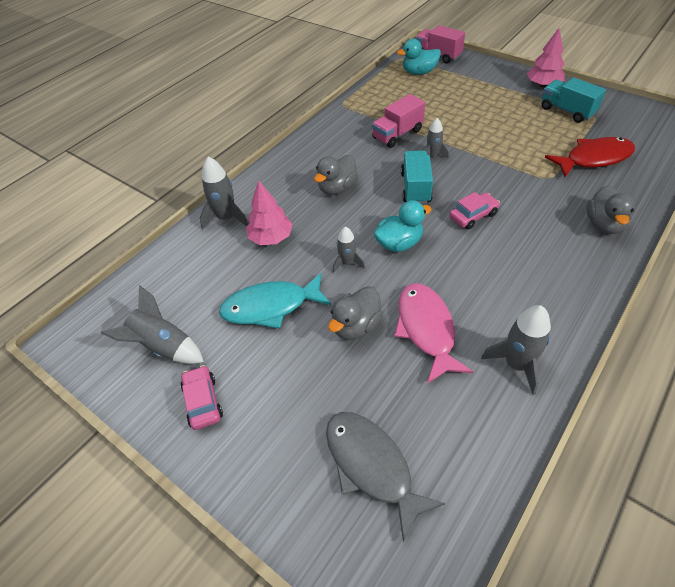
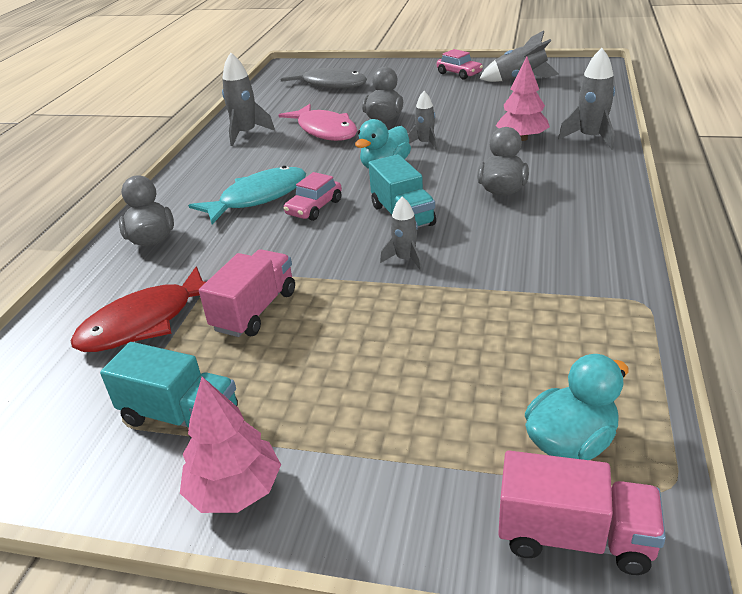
camera: 155 degrees right, 15 degrees down
turquoise fish [219,273,332,329] -> turquoise fish moved to [188,166,306,224]
pink truck [372,94,425,148] -> pink truck moved to [199,249,295,337]

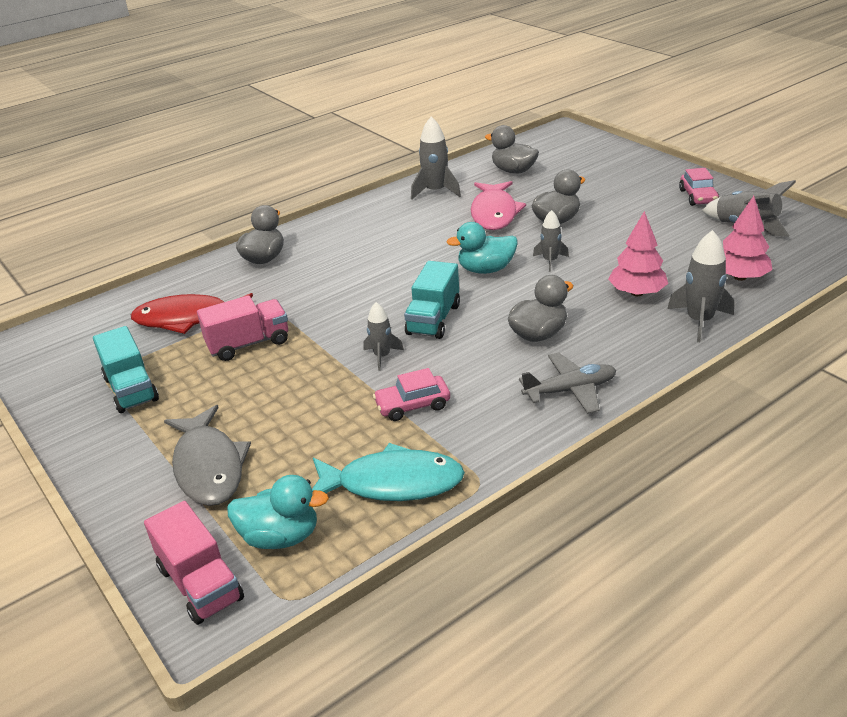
camera: 40 degrees right, 0 degrees up
pink tree [180,377,281,513] -> pink tree moved to [723,196,772,281]
turquoise fish [188,166,306,224] -> turquoise fish moved to [312,443,465,501]
grey fish [280,68,367,88] -> grey fish moved to [164,405,251,506]
pink car [284,172,342,221] -> pink car moved to [373,368,450,421]
none -> grey duck [485,125,539,174]
none -> grey plane [519,352,616,414]

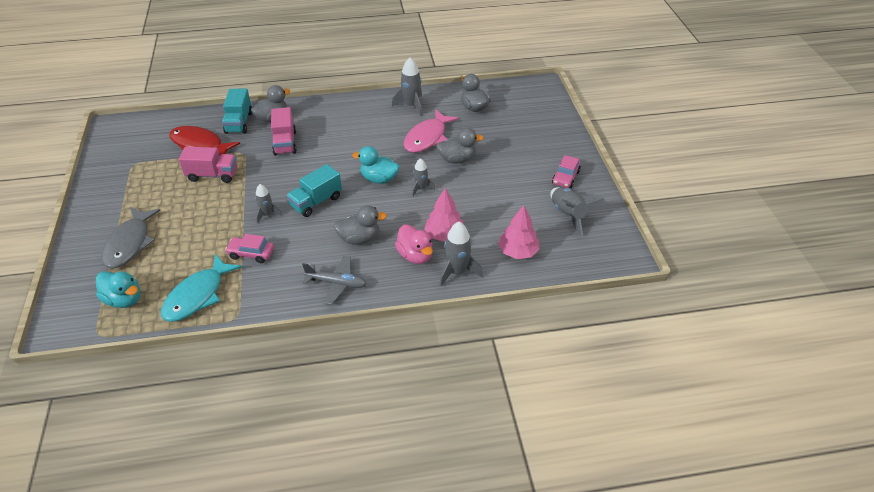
camera: 25 degrees right, 10 degrees up
turquoise truck [93,326,159,413] -> turquoise truck moved to [222,89,252,134]
pink truck [144,501,244,625] -> pink truck moved to [271,107,297,156]
turquoise fish [312,443,465,501] -> turquoise fish turned 90 degrees clockwise [161,254,242,322]
none -> pink duck [395,224,433,264]

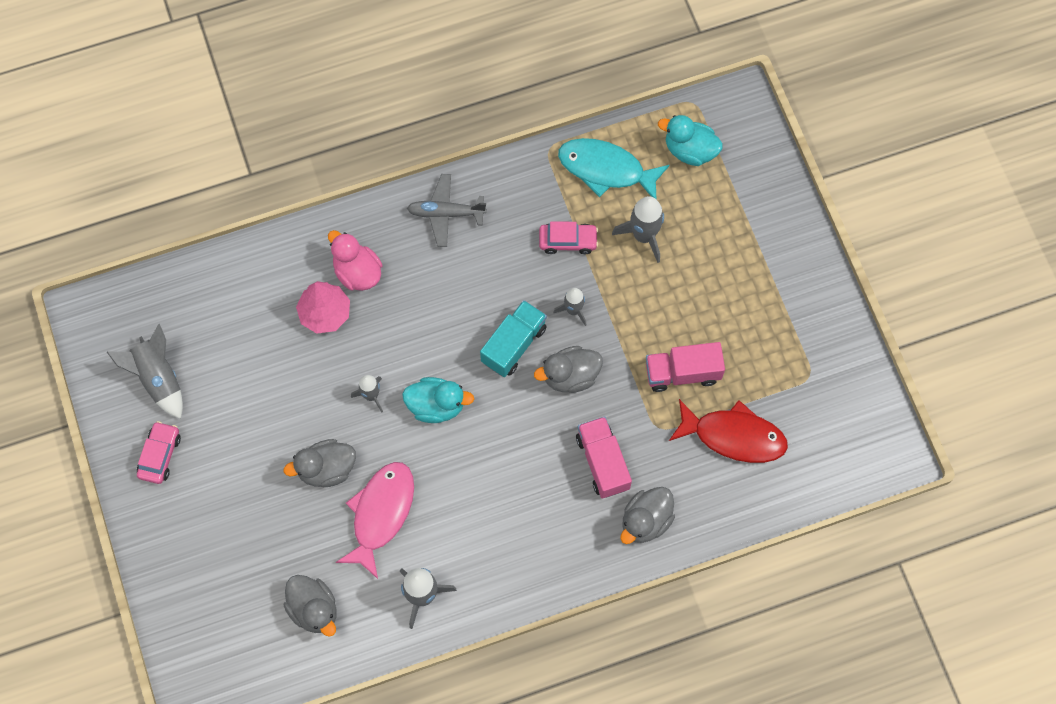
camera: 170 degrees right, 25 degrees up
grey fish [101,207,161,269] -> none
turquoise fish [161,254,242,322] -> turquoise fish turned 90 degrees counterclockwise [558,138,670,200]
turquoise truck [222,89,252,134] -> none
grey duck [333,205,387,244] -> grey duck moved to [534,346,603,393]
grey rocket [439,222,483,287] -> grey rocket moved to [612,196,664,263]
pink tree [498,205,540,259] -> none

